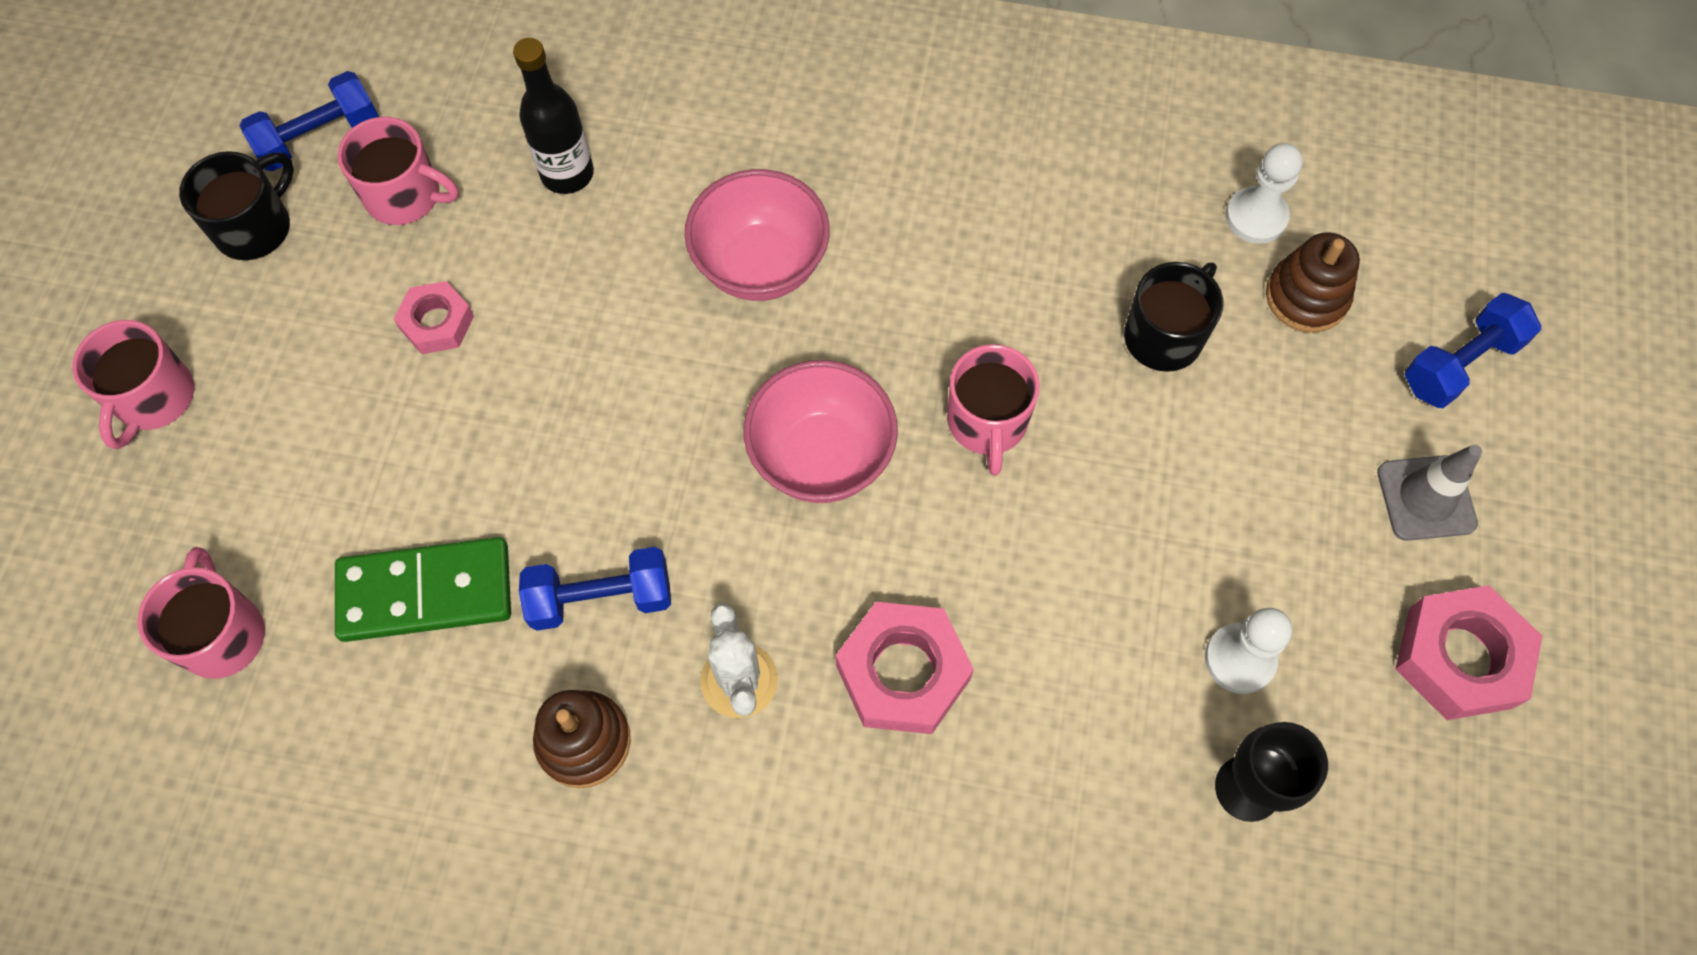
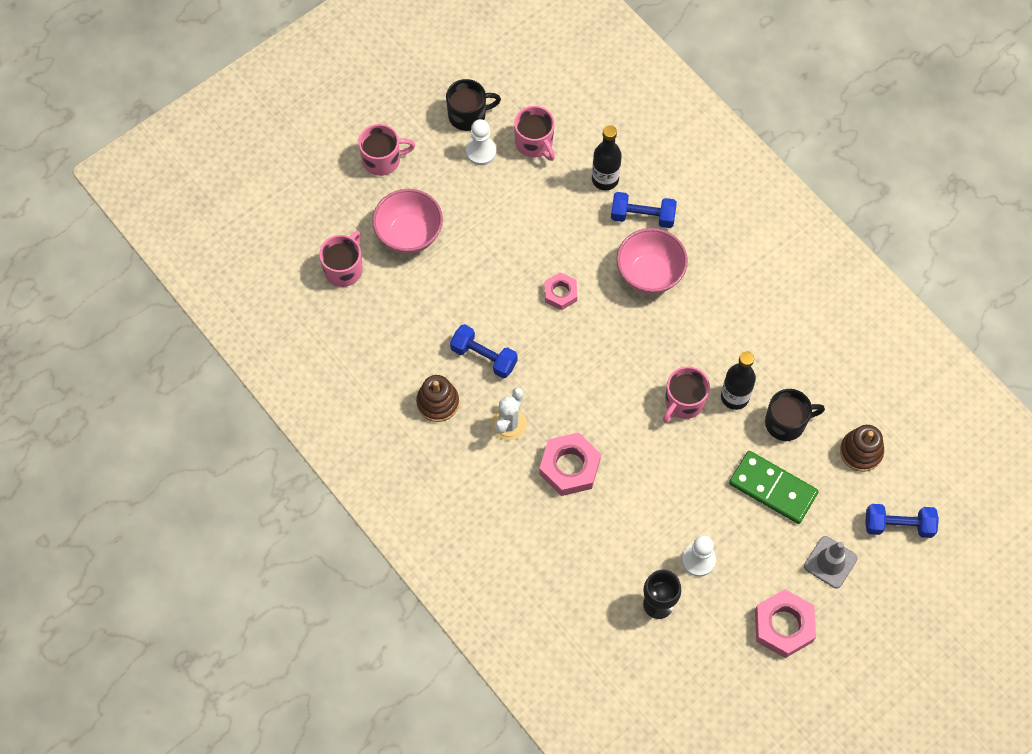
camera: 40 degrees right, 0 degrees up
pink mug [72,320,194,449] -> pink mug turned 150 degrees counterclockwise [358,124,415,176]
blue dumbbell [239,71,379,171] -> blue dumbbell moved to [611,192,677,228]
green domino [335,537,511,642] -> green domino moved to [729,451,819,524]
pink nut [394,281,474,354] -> pink nut moved to [544,272,577,310]
pink bowl [744,360,898,503] -> pink bowl moved to [372,189,443,254]
white pawn [1226,143,1303,244] -> white pawn moved to [466,119,496,165]
none -> black bottle [721,351,756,410]

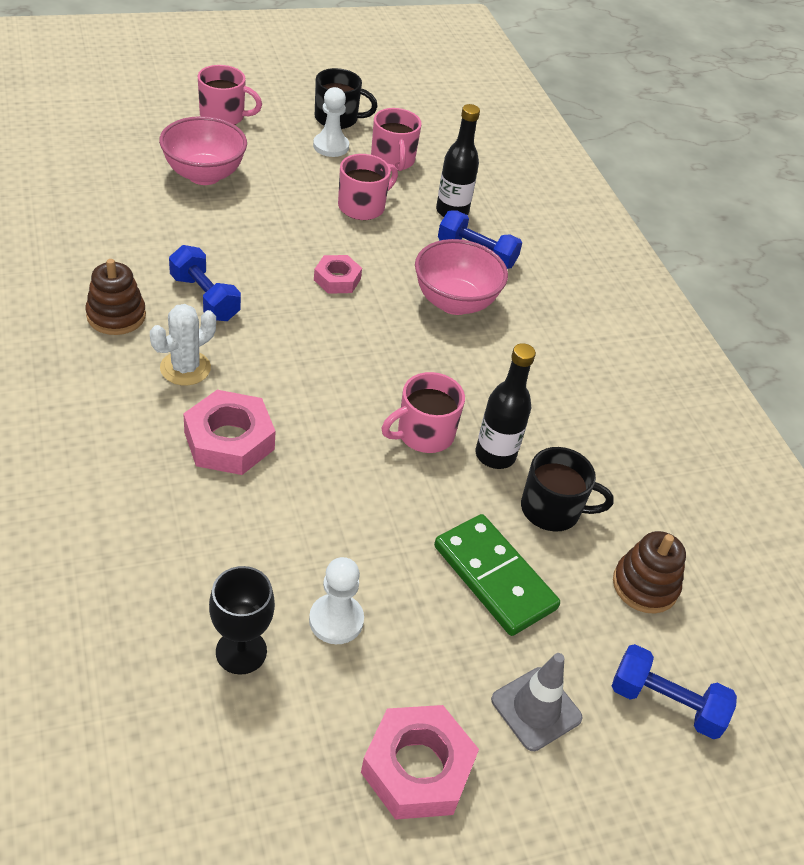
camera: 15 degrees right, 20 degrees down
pink mug [319,231,363,287] -> pink mug moved to [338,154,398,220]

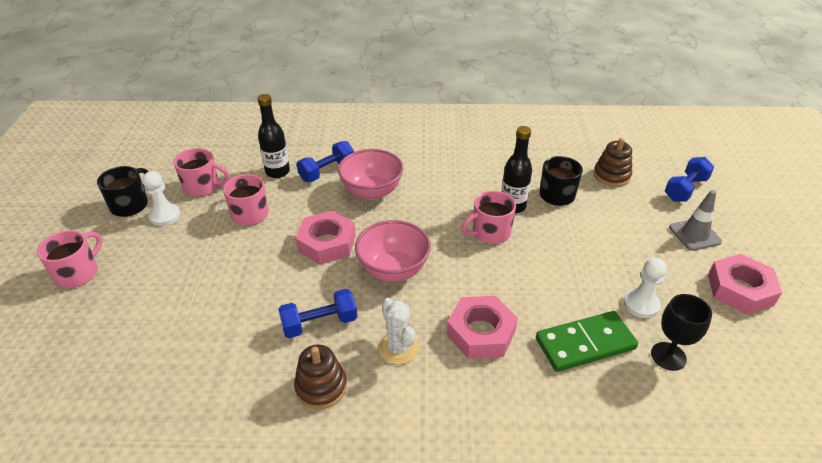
camera: 65 degrees left, 5 degrees down
pink bowl [159,116,247,185] -> pink bowl moved to [355,220,431,282]
pink nut [314,255,362,294] -> pink nut [296,211,356,265], size x1.64
pink mug [381,372,465,453] -> pink mug turned 75 degrees clockwise [462,191,516,244]
green domino [434,514,560,636] -> green domino moved to [536,311,638,372]

